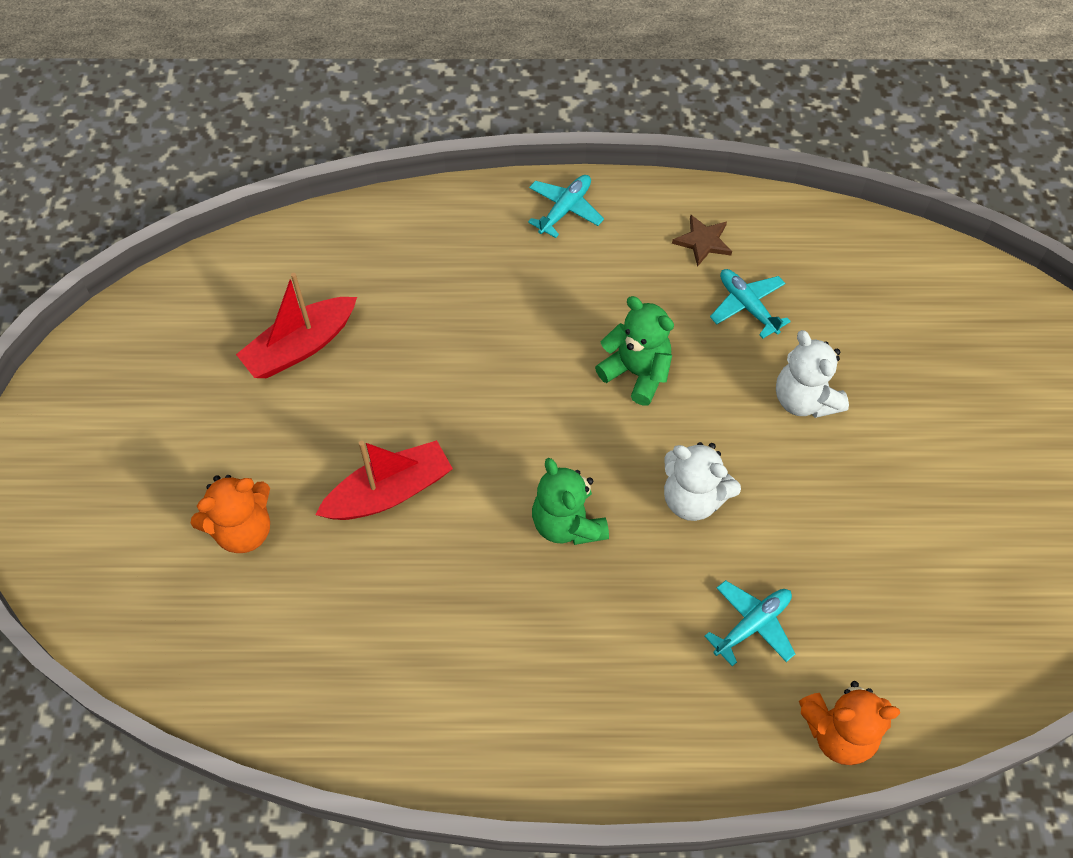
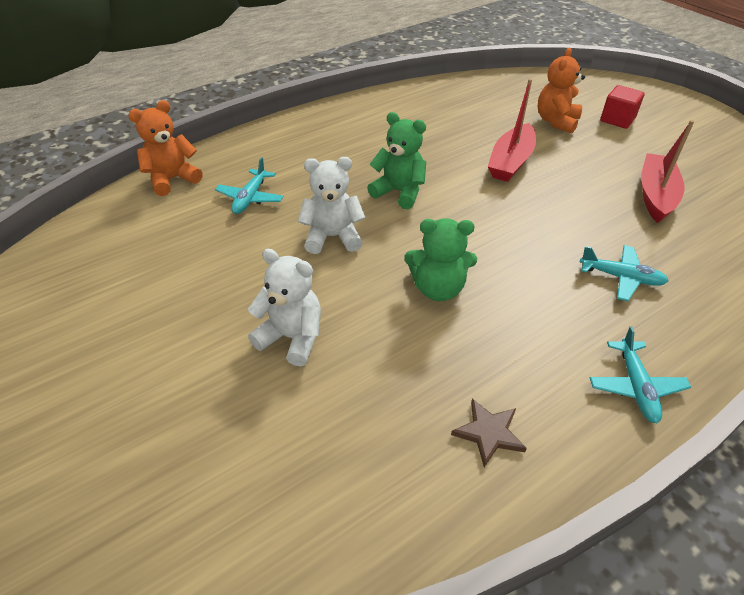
camera: 145 degrees right, 15 degrees down
turquoise plane [710,269,791,339] -> turquoise plane moved to [580,245,669,301]
none -> red cube [600,85,645,129]

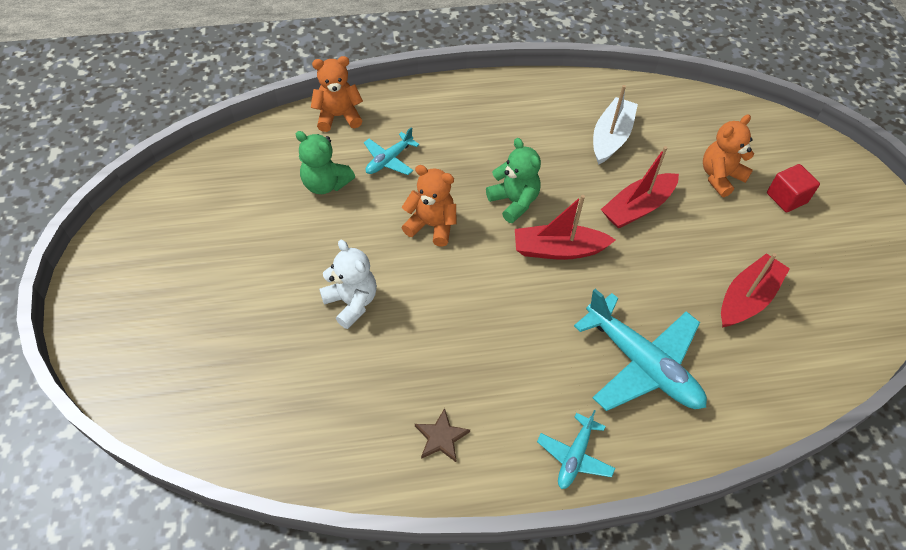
camera: 25 degrees right, 10 degrees up
white teddy bear [298,157,365,254] -> orange teddy bear [402,165,457,247]
green teddy bear [404,218,477,301] -> green teddy bear moved to [296,131,355,194]
turquoise plane [580,245,669,301] -> turquoise plane [574,289,707,411], size x1.94
none -> red boat [515,195,616,260]
none -> white boat [593,85,638,165]

